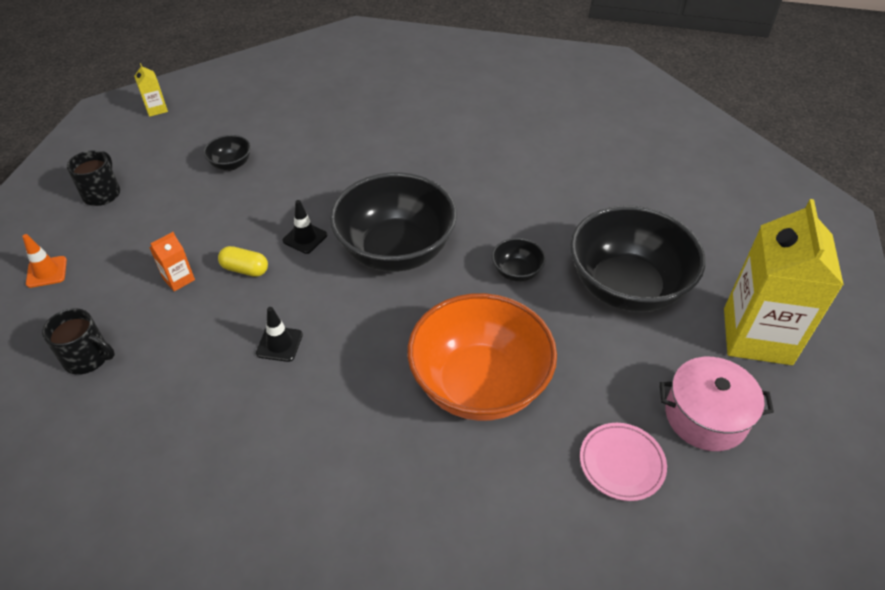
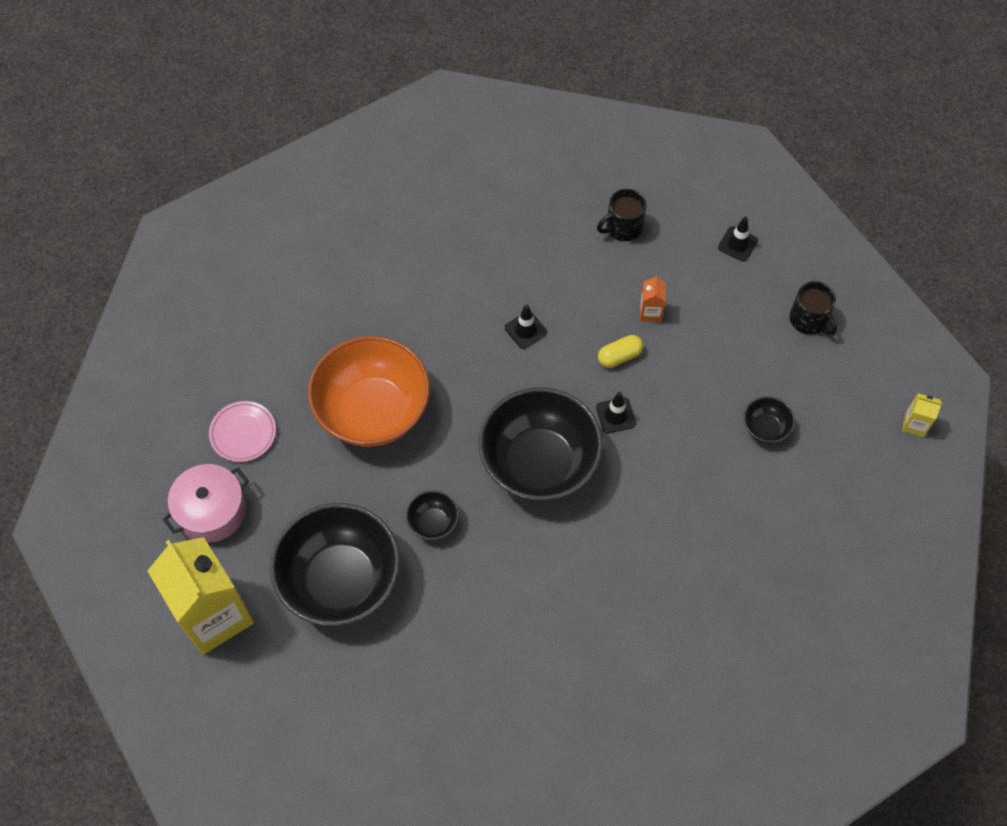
camera: 135 degrees right, 15 degrees up
orange traffic cone [22,234,67,288] -> black traffic cone [718,217,758,262]

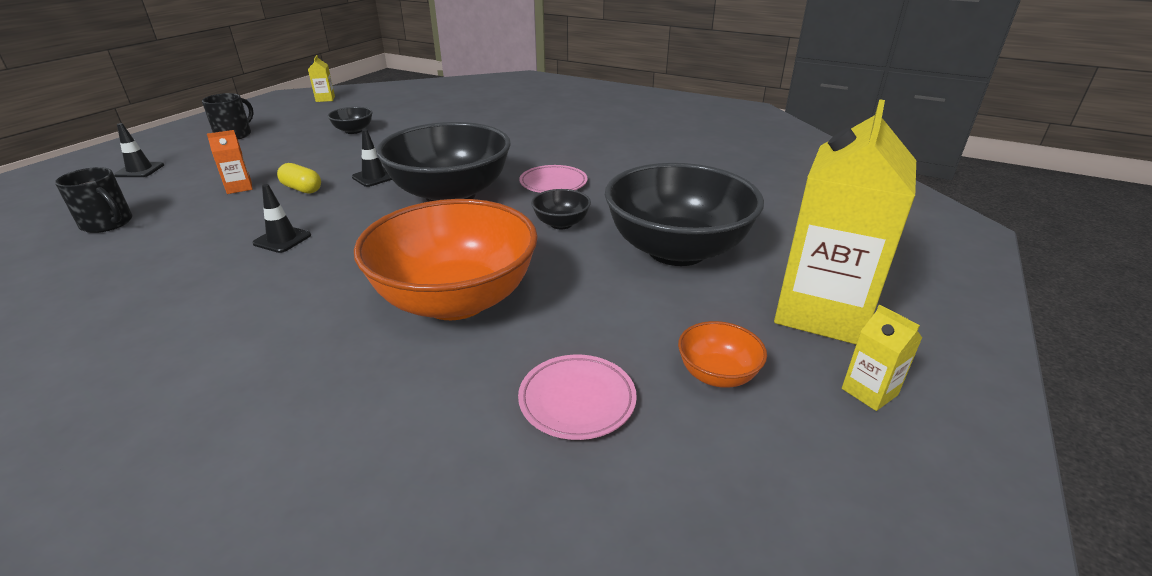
camera: 120 degrees left, 30 degrees down
pink pot [163,464,249,542] -> orange bowl [678,321,767,388]
none -> pink plate [519,165,588,193]
none -> yellow carton [842,305,922,411]

